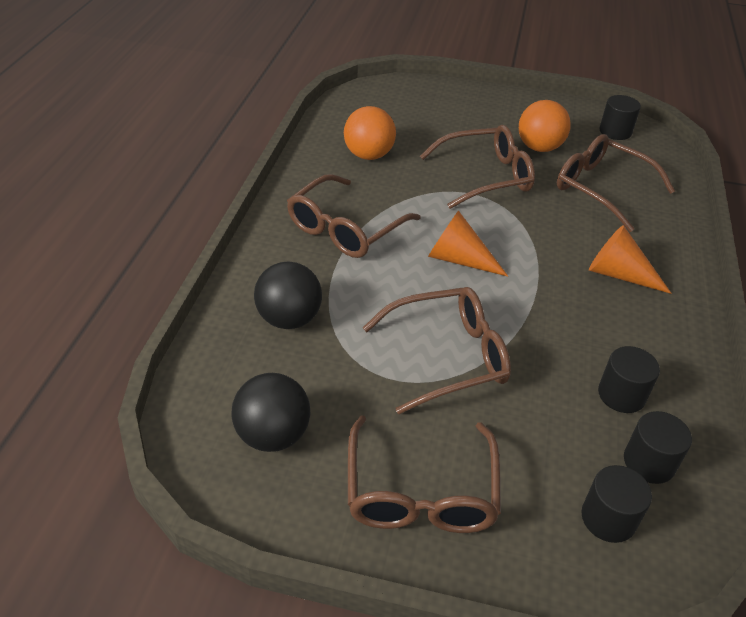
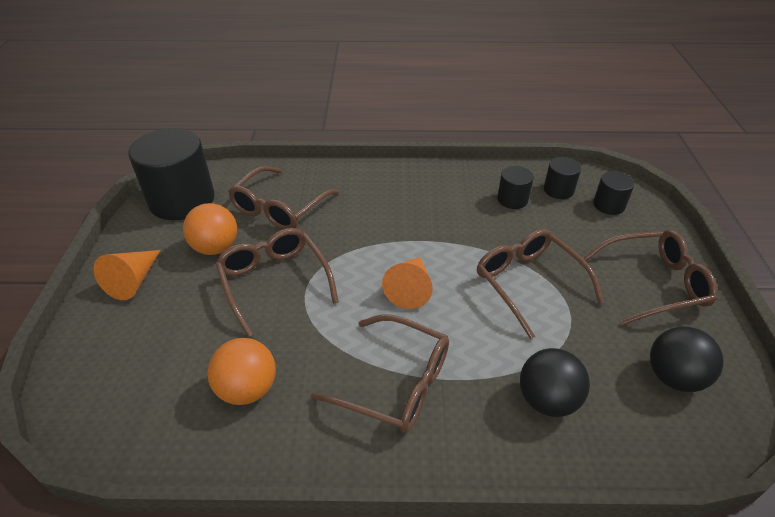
camera: 100 degrees left, 0 degrees up
orange cone [589,225,672,294] -> orange cone moved to [94,250,161,300]
black cylinder [599,95,641,140] -> black cylinder [129,128,215,220], size x2.09

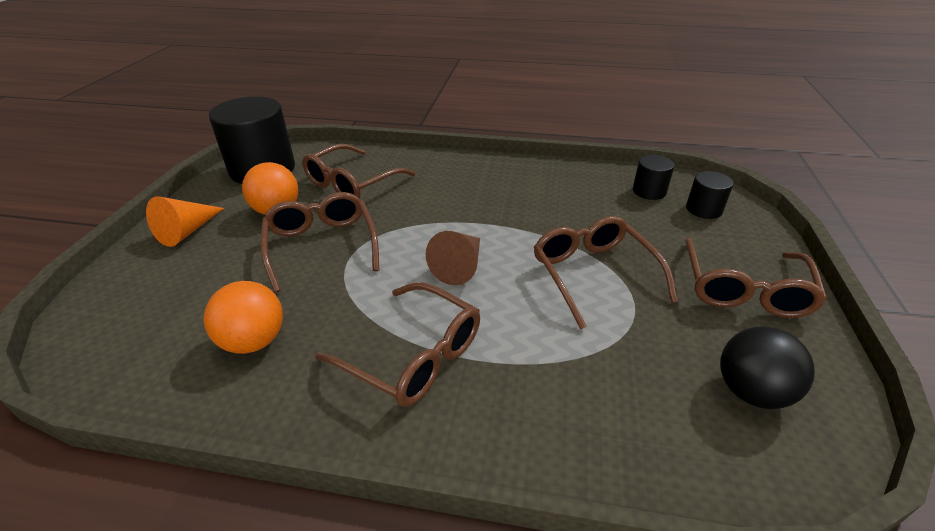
camera: 10 degrees right, 5 degrees down
orange cone [382,257,433,309] -> brown cone [426,231,480,285]
black cylinder [497,166,534,209] -> none
black ball [520,348,590,417] -> none
brown glasses [583,230,718,325] -> brown glasses turned 105 degrees clockwise [685,238,827,318]

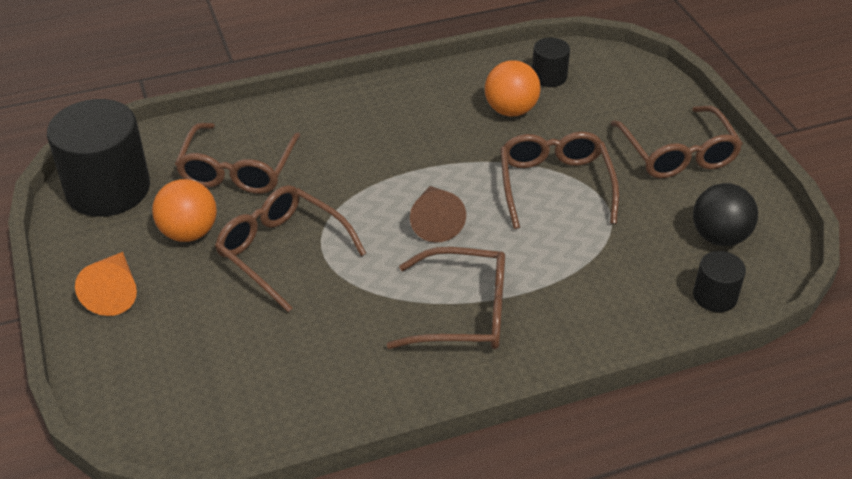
camera: 30 degrees left, 5 degrees up
orange ball [204,281,283,354] -> orange ball moved to [485,60,541,116]
brown glasses [534,216,678,329] -> brown glasses turned 45 degrees clockwise [500,131,619,229]
black cylinder [686,171,734,219] -> black cylinder moved to [693,251,746,312]

